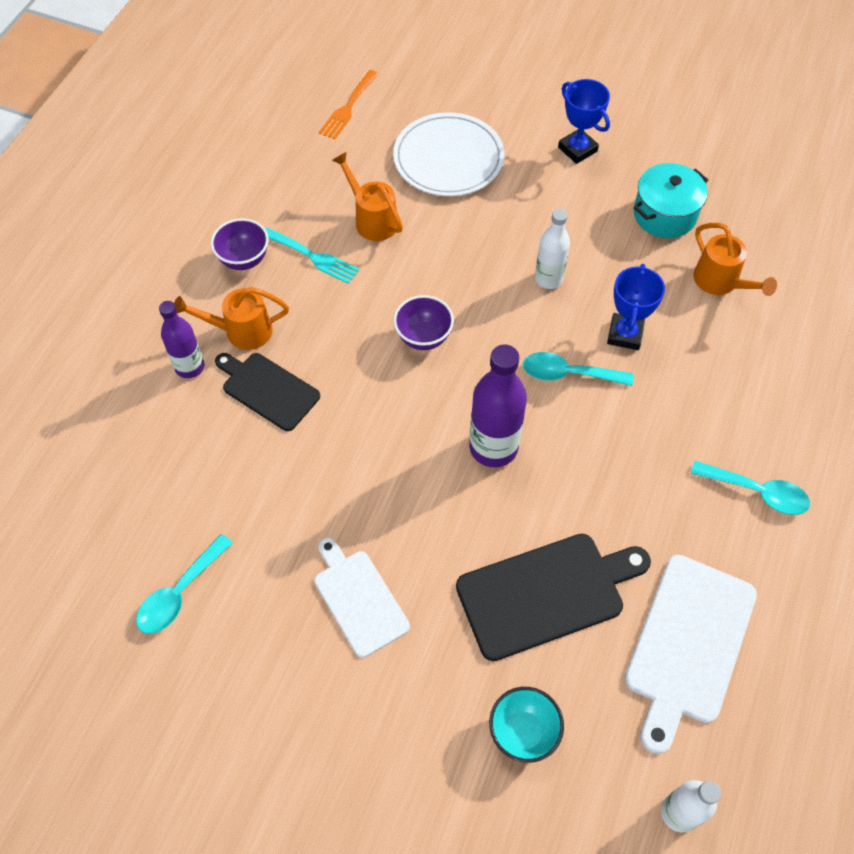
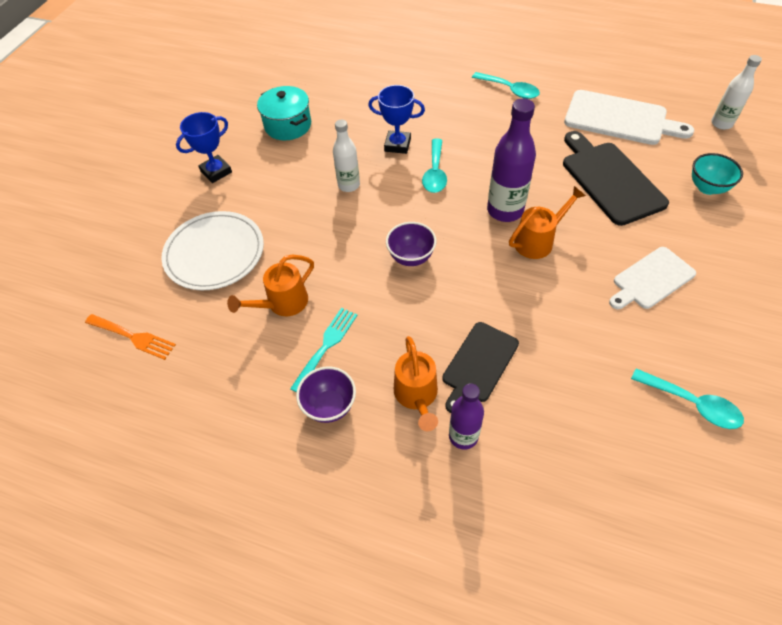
camera: 90 degrees left, 5 degrees down
turquoise spoon [691,461,810,515] -> turquoise spoon turned 105 degrees clockwise [472,72,540,99]
orange watering can [693,223,777,296] -> orange watering can moved to [509,186,586,259]

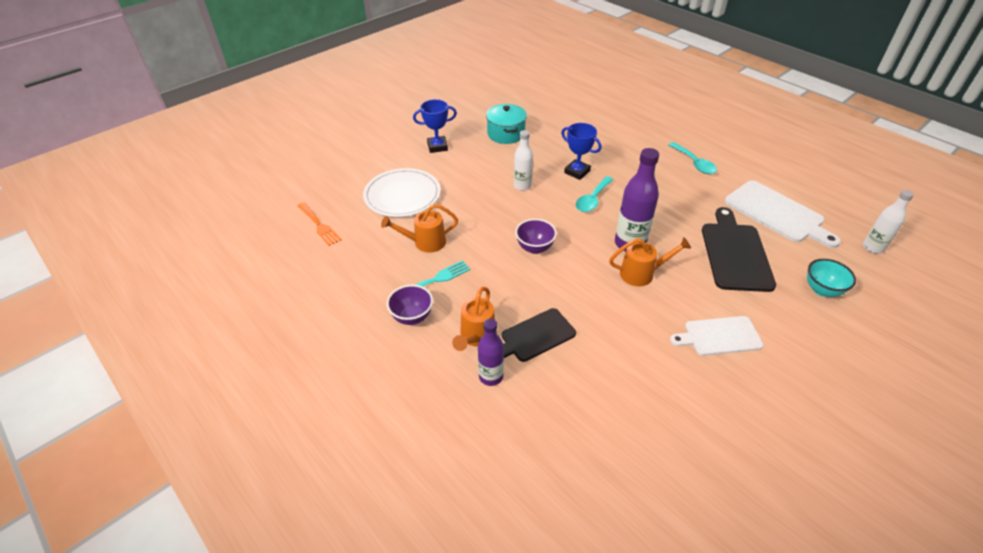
camera: 25 degrees right, 10 degrees down
turquoise spoon [631,368,744,429] -> none

